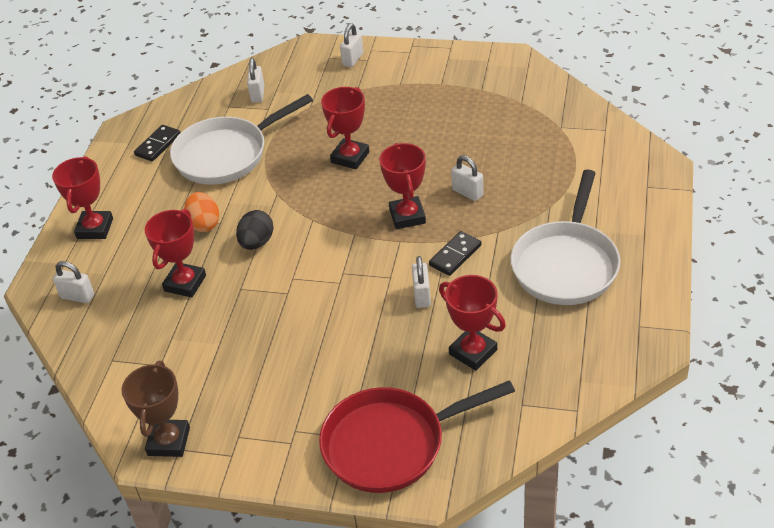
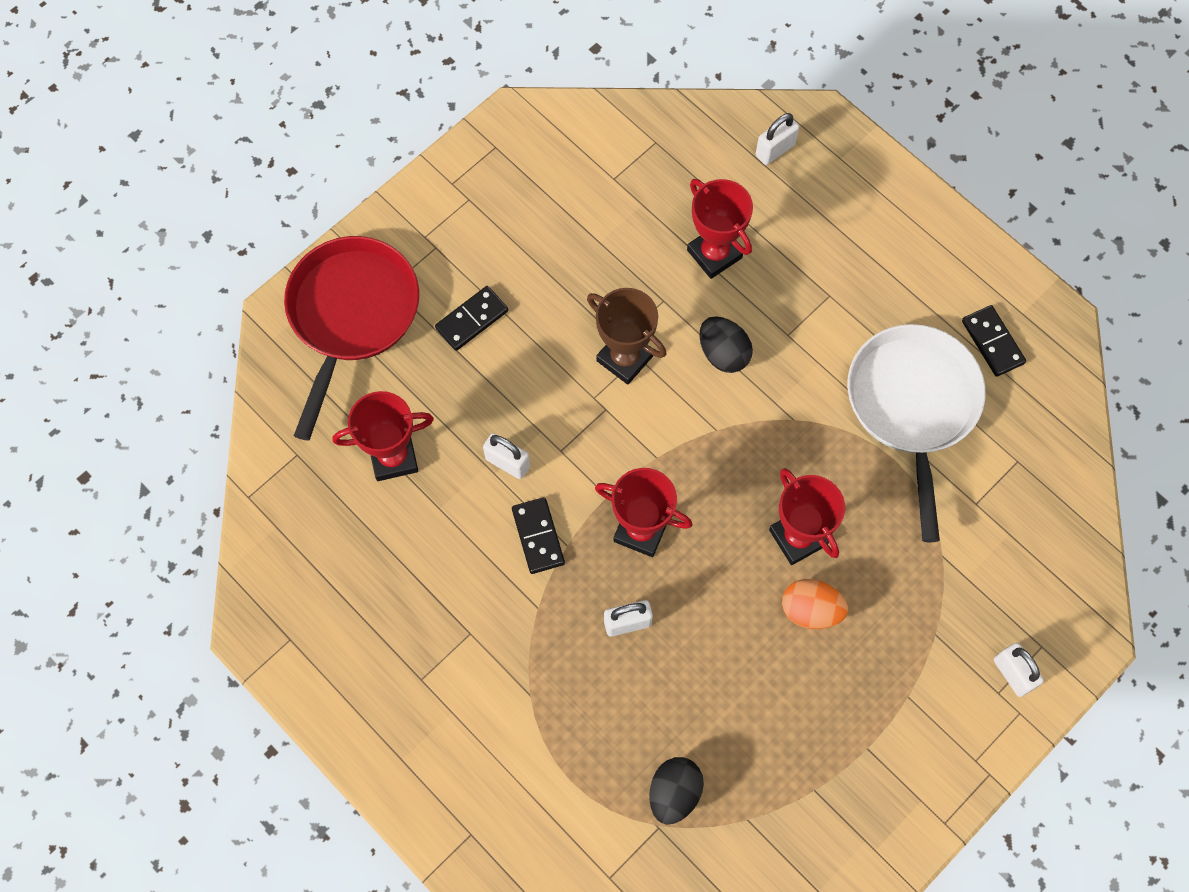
camera: 120 degrees right, 25 degrees up
red trophy [52,156,113,239] -> none
brown trophy [121,361,190,457] -> brown trophy moved to [587,288,666,385]
orange egg [184,192,219,232] -> orange egg moved to [782,579,848,629]
white padlock [247,58,264,103] -> none
white pan [511,170,621,305] -> none
none -> black domino [435,286,508,351]
none -> black egg [649,757,704,825]

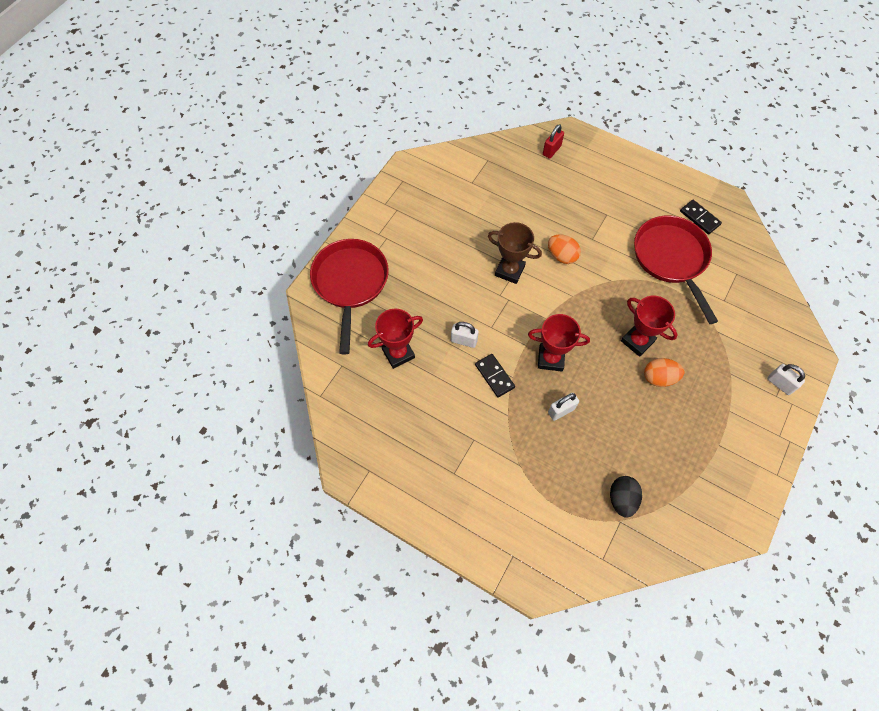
camera: 15 degrees left, 5 degrees down
black domino [435,286,508,351] -> none
red trophy [687,179,753,279] -> none
black egg [699,316,753,373] -> orange egg [548,234,581,264]
white padlock [756,113,799,165] -> red padlock [543,124,564,159]
white pan [847,324,985,542] -> red pan [634,216,718,324]

